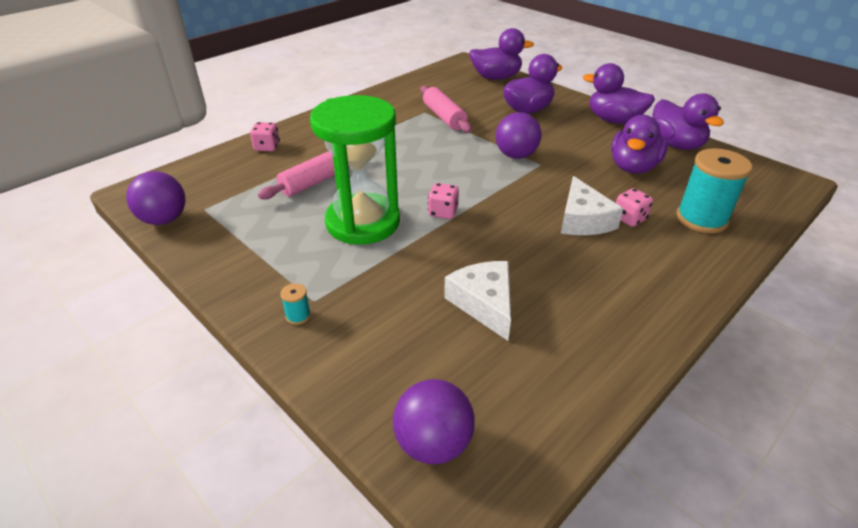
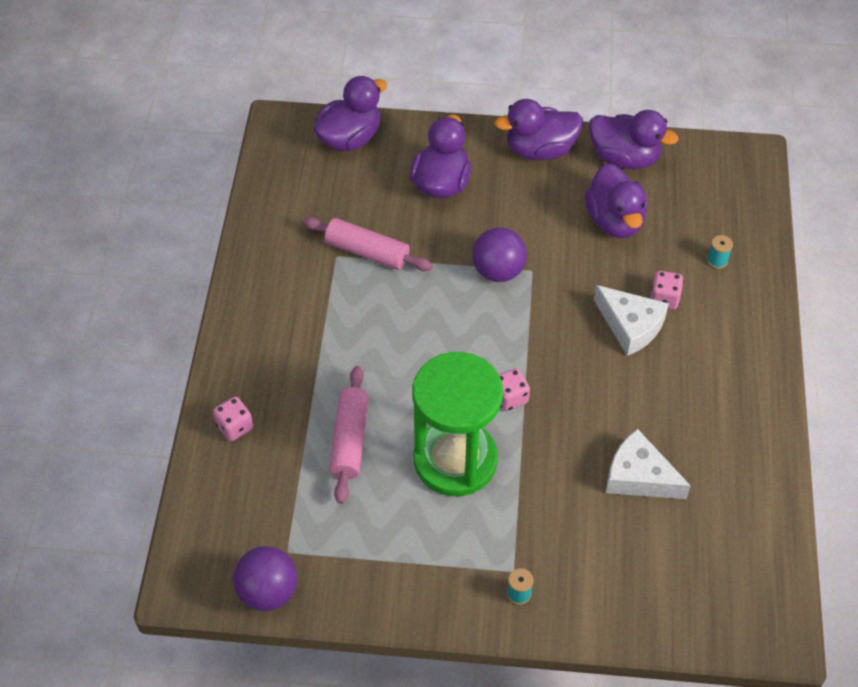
camera: 40 degrees left, 15 degrees up
purple ball [393,379,475,464] -> none
turquoise spool [677,148,752,233] -> turquoise spool [707,235,733,269], size x0.41

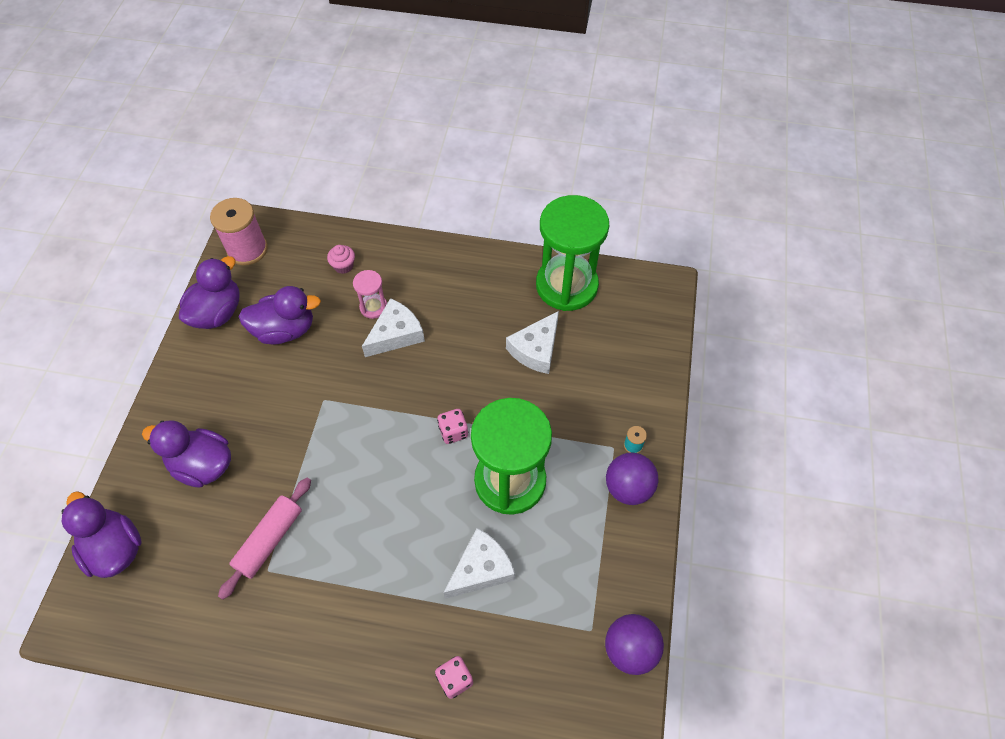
camera: 85 degrees left, 5 degrees up
pink rolling pin [329,366,369,504] -> white cheese [444,528,515,599]
purple ball [472,227,527,282] -> purple ball moved to [606,453,658,505]
purple duck [494,99,583,161] -> none
pink dice [650,271,684,309] -> pink hourglass [353,270,387,319]
turquoise spool [707,235,733,269] -> pink cupcake [327,245,355,274]
none -> pink spool [210,198,268,266]
none -> green hourglass [536,195,609,311]

